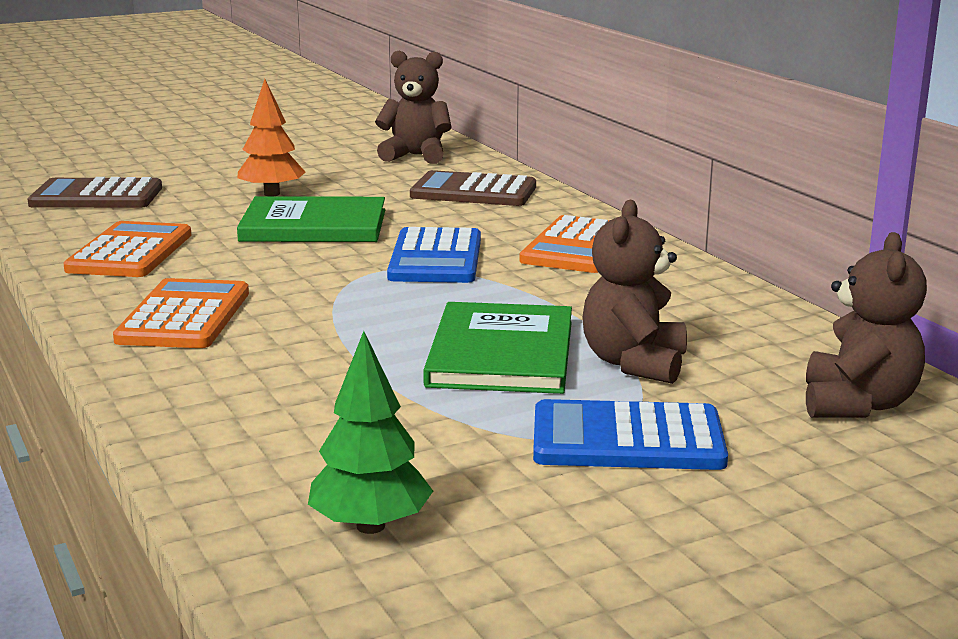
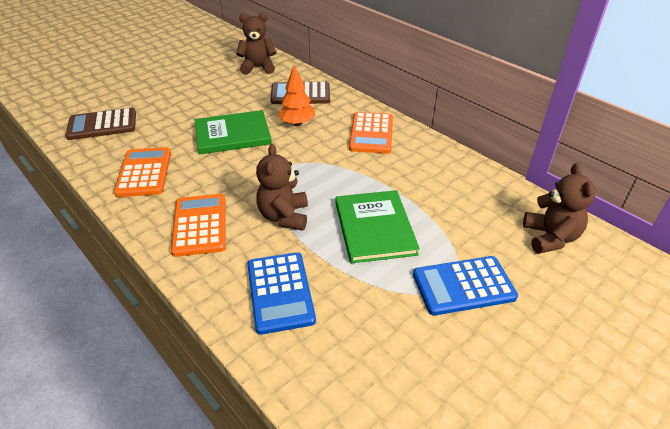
camera: 15 degrees left, 20 degrees up
orange tree [237,79,306,196] -> orange tree moved to [278,65,315,126]
green tree [308,331,433,534] -> none
blue calculator [387,227,481,283] -> blue calculator moved to [247,252,316,335]
brown teddy bear [582,200,687,384] -> brown teddy bear moved to [256,144,308,230]

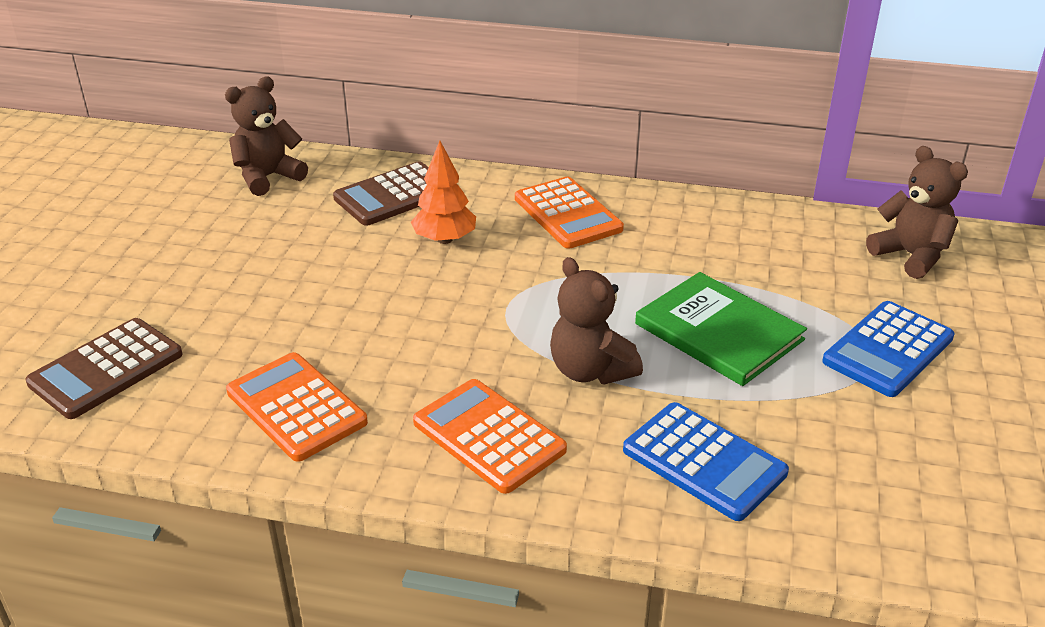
camera: 35 degrees left, 5 degrees down
green book [194,110,272,155] -> none

